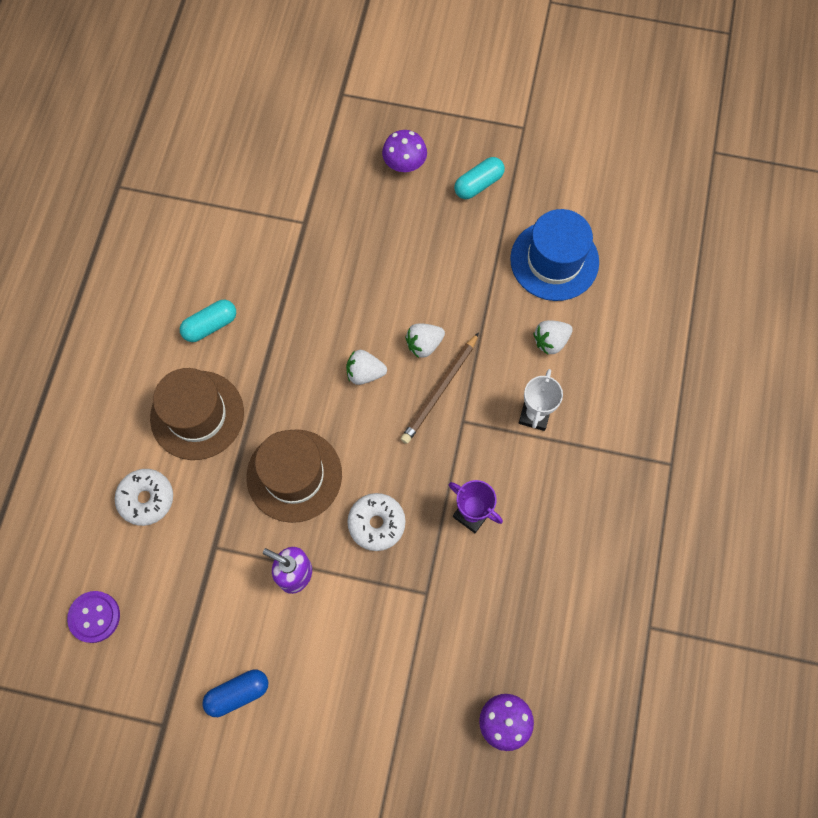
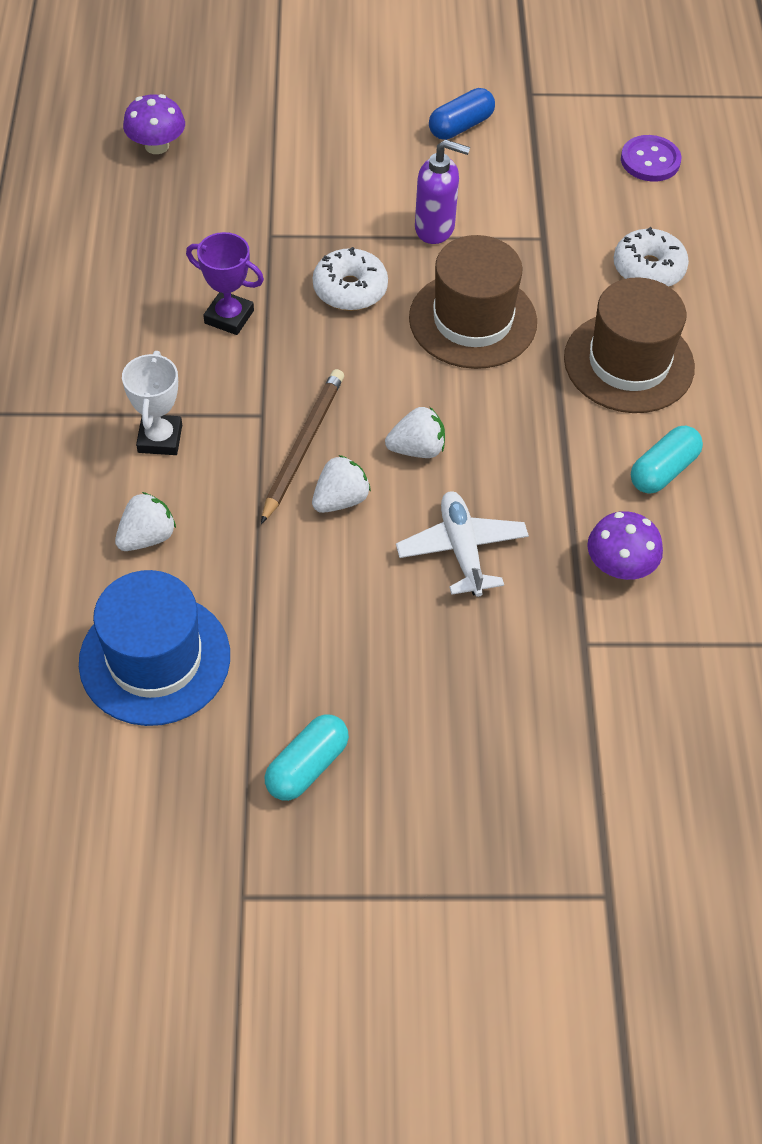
camera: 165 degrees right, 15 degrees down
purple mushroom [382,130,427,172] -> purple mushroom moved to [587,511,663,580]
none -> white plane [396,491,529,597]

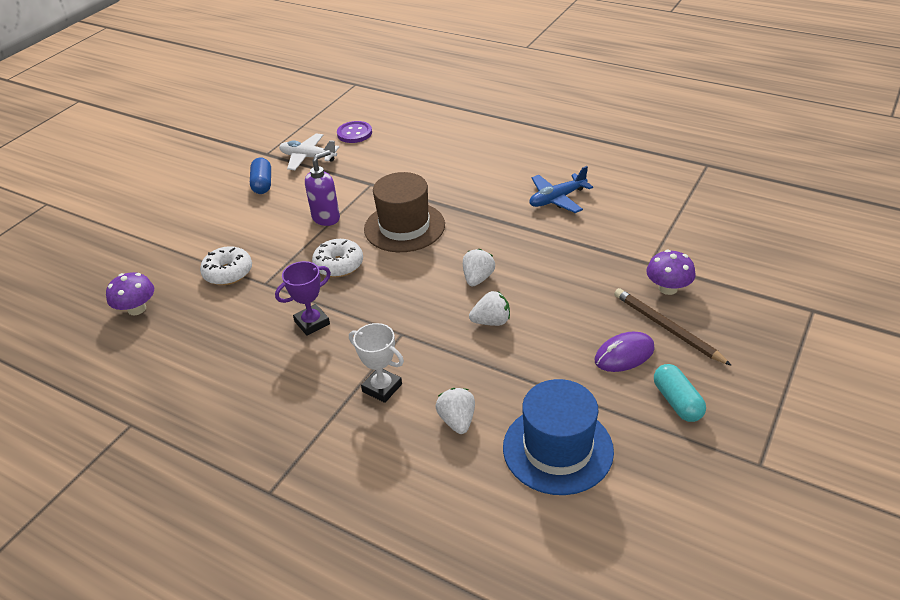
camera: 55 degrees left, 15 degrees down
brown pencil [261,369,344,524] -> brown pencil moved to [614,288,732,366]
white strawberry [312,455,371,513] -> white strawberry turned 90 degrees clockwise [469,291,510,326]
white plane [396,491,529,597] -> white plane moved to [279,133,339,170]
brown hat [564,277,695,413] -> none
purple mushroom [587,511,663,580] -> purple mushroom moved to [646,250,695,295]
white donut [614,227,689,287] -> white donut moved to [200,246,252,285]
turquoise capsule [631,426,703,493] -> blue plane [530,166,593,213]
none -> purple mouse [595,331,655,372]

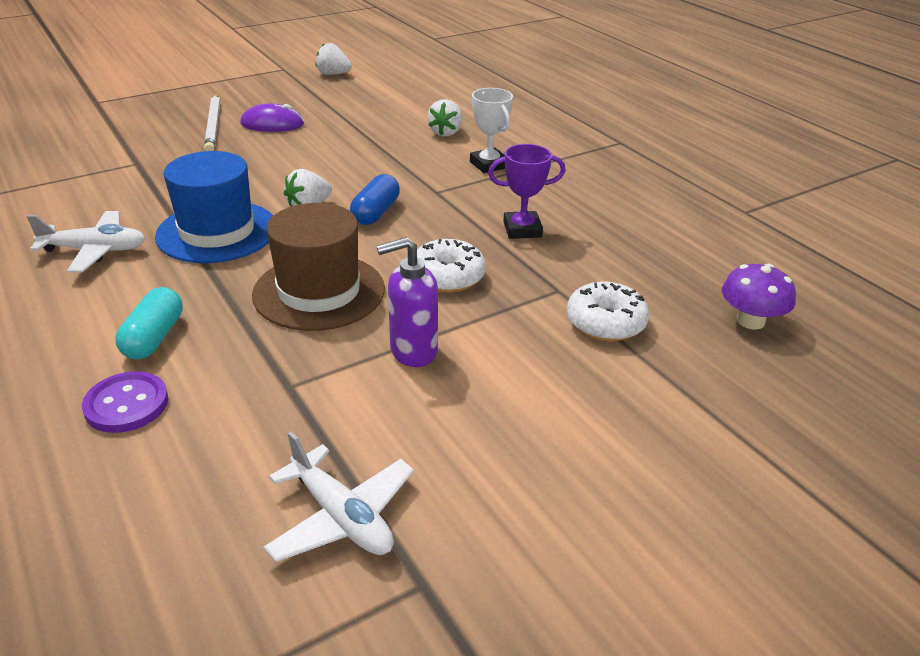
camera: 155 degrees left, 5 degrees down
blue capsule [250,158,271,194] -> blue capsule moved to [350,174,400,225]
purple button [337,121,372,143] -> purple button moved to [82,371,168,433]
white strawberry [469,291,510,326] -> white strawberry moved to [316,43,352,75]
blue hat [503,379,614,495] -> blue hat moved to [155,151,273,263]
blue plane [530,166,593,213] -> white plane [26,211,146,272]
brown pencil [614,288,732,366] -> white pencil [204,94,220,151]
purple mushroom [646,250,695,295] -> none
turquoise capsule [654,364,706,422] -> turquoise capsule moved to [116,287,183,360]

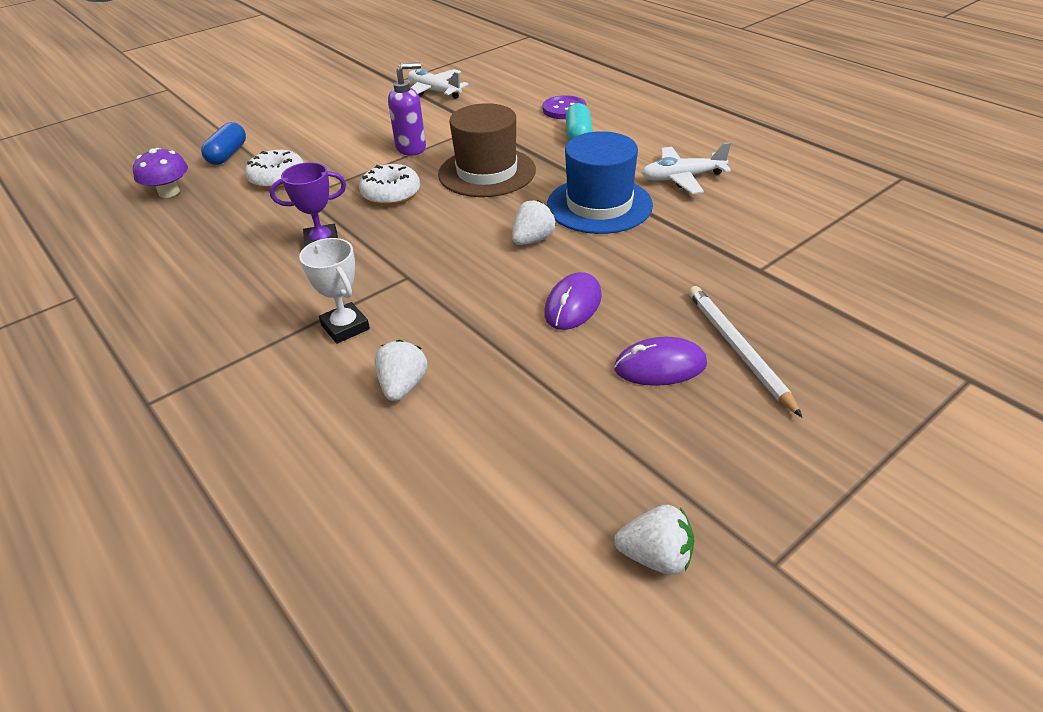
camera: 175 degrees right, 5 degrees up
blue capsule [350,174,400,225] -> blue capsule moved to [201,122,246,165]
none -> purple mouse [544,272,602,330]

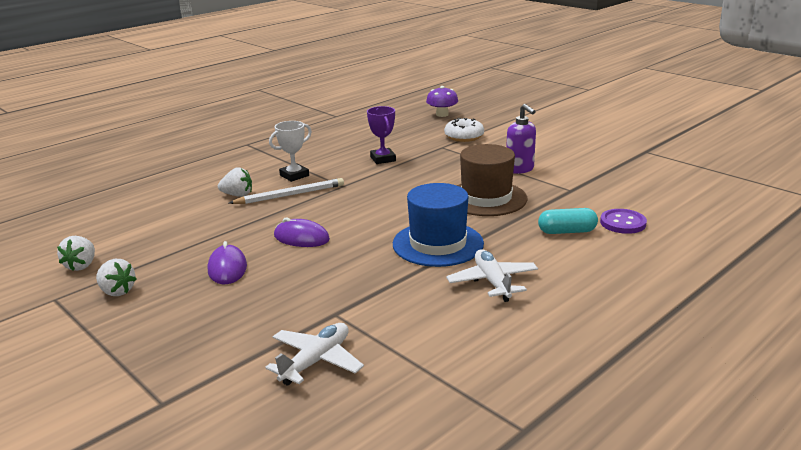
camera: 85 degrees right, 15 degrees down
blue capsule [201,122,246,165] -> none
white donut [359,164,420,206] -> none
white plane [408,69,468,99] -> white plane moved to [265,323,364,386]
white strawberry [512,200,556,245] -> white strawberry moved to [96,259,137,296]
white pencil [689,286,802,417] -> white pencil moved to [229,178,344,204]

